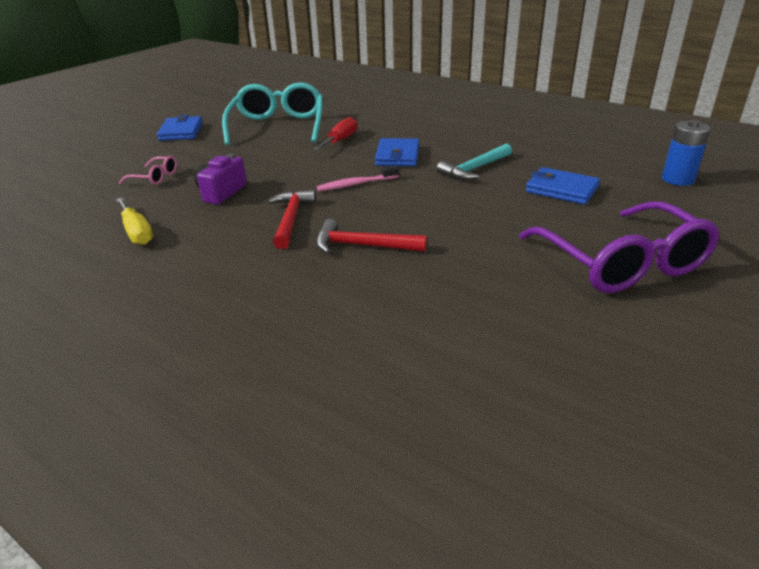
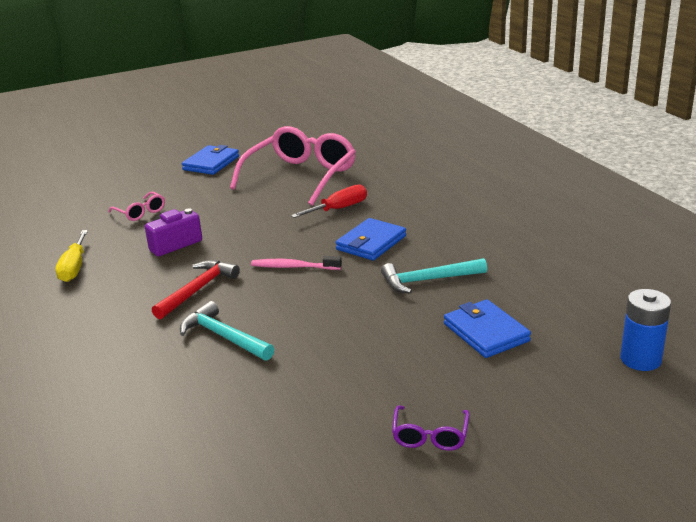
camera: 30 degrees right, 5 degrees down
turquoise glasses [222,82,323,145] -> pink glasses [230,126,356,206]
red hammer [316,219,427,254] -> turquoise hammer [180,301,274,361]
purple glasses [519,201,720,293] -> purple glasses [392,406,469,451], size x0.43

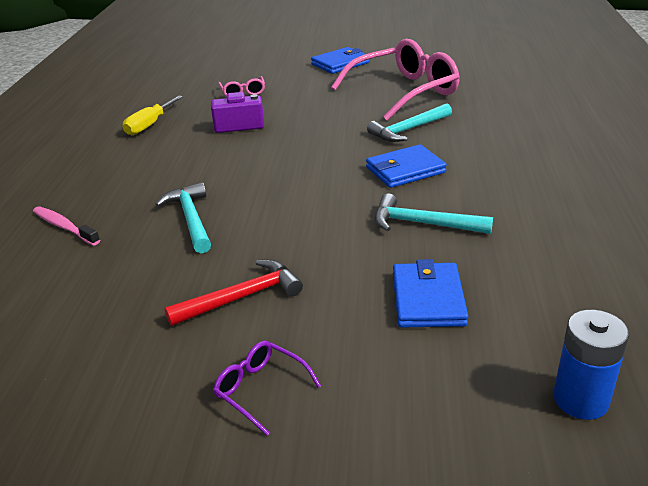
camera: 30 degrees right, 5 degrees up
red hammer [152,260,240,320] -> red hammer moved to [164,259,303,326]
pink toothbrush [251,256,342,270] -> pink toothbrush moved to [33,206,100,246]
red screwdriver [291,184,367,218] -> turquoise hammer [367,103,452,142]
purple glasses [392,406,469,451] -> purple glasses turned 90 degrees clockwise [213,341,321,436]

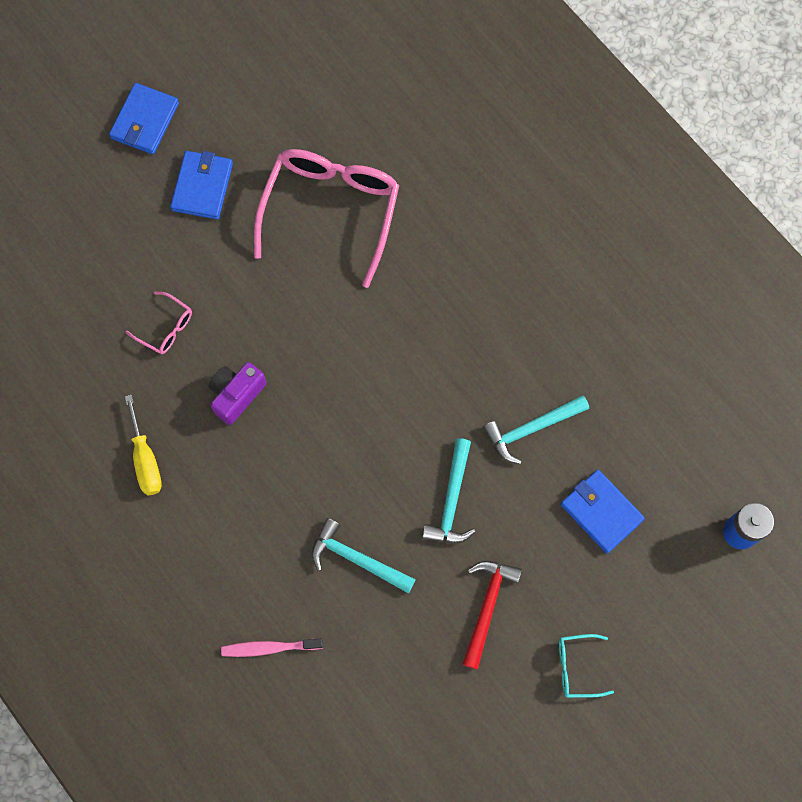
camera: 45 degrees left, 40 degrees up
purple glasses [213,341,321,436] -> turquoise glasses [559,634,614,698]
blue wallet [366,144,447,188] -> blue wallet moved to [109,83,179,154]
turquoise hammer [367,103,452,142] -> turquoise hammer moved to [422,438,475,544]

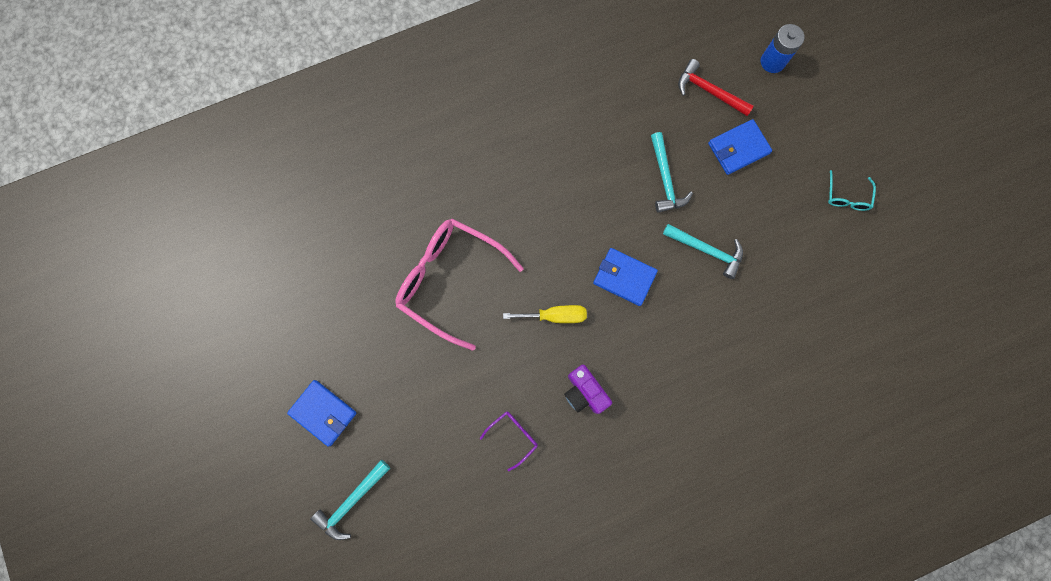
camera: 75 degrees left, 5 degrees up
yellow screwdriver [125,395,162,496] -> yellow screwdriver moved to [503,305,587,323]
pink glasses [126,292,192,354] -> purple glasses [480,412,538,471]
blue wallet [170,151,233,220] -> blue wallet moved to [593,248,658,306]
pink toothbrush [221,639,323,657] -> none
turquoise hammer [312,518,416,594] -> turquoise hammer moved to [310,460,390,540]
red hammer [462,560,522,669] -> red hammer moved to [678,59,754,116]

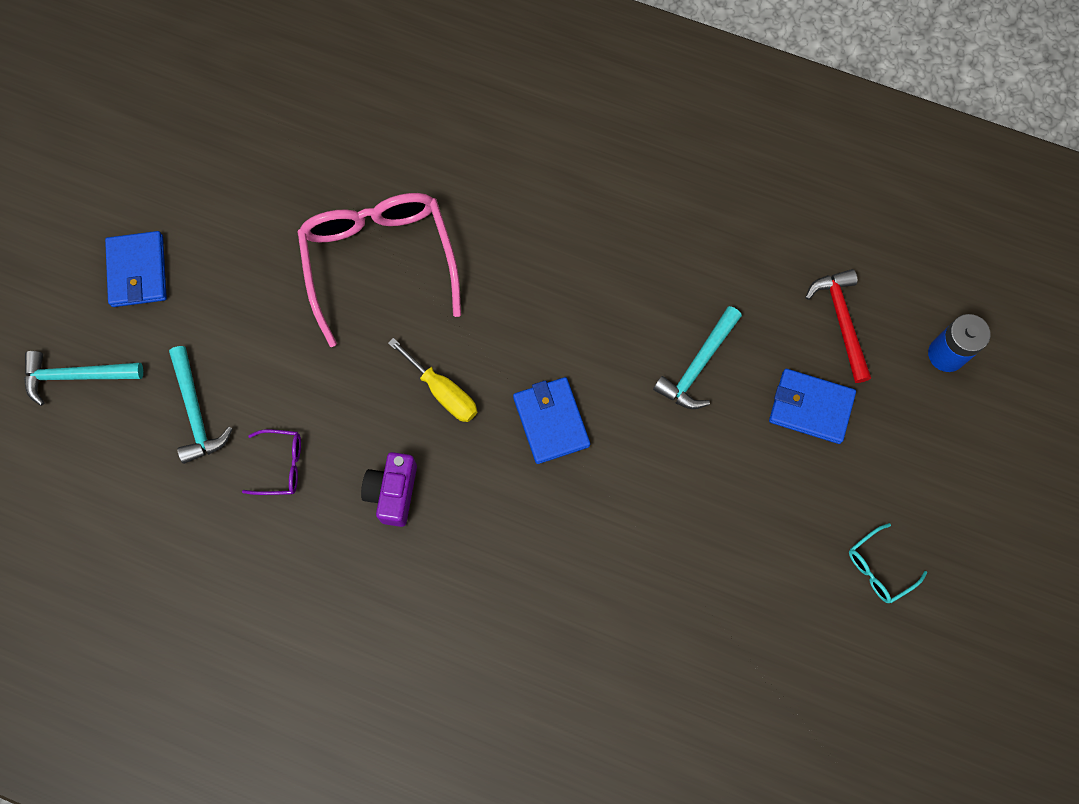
camera: 45 degrees right, 5 degrees down
turquoise hammer [663,224,743,279] -> turquoise hammer moved to [169,346,232,464]

